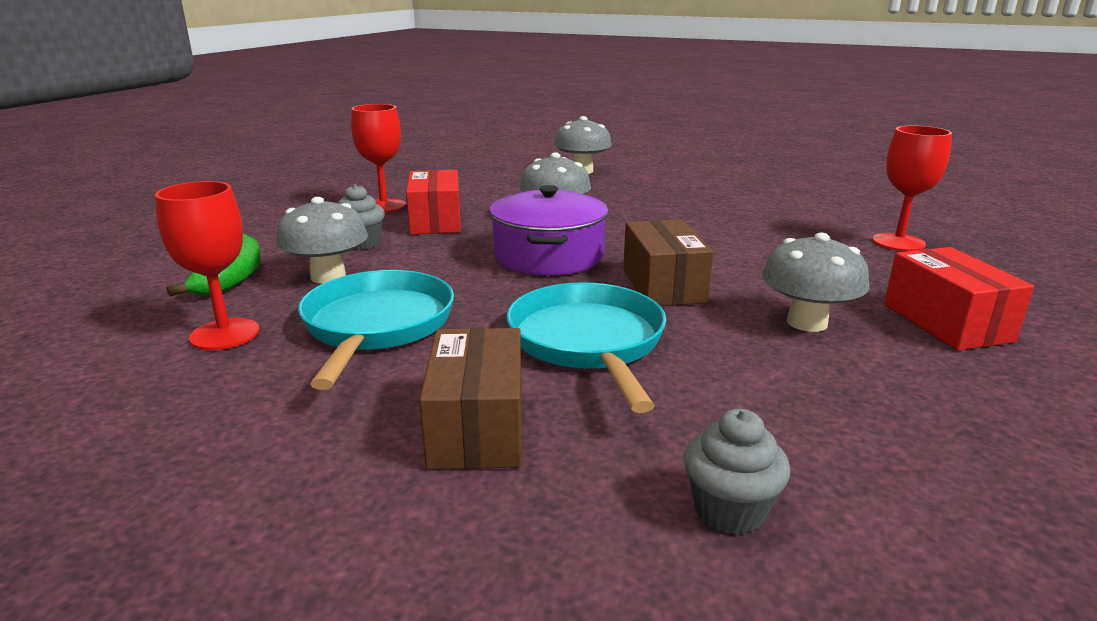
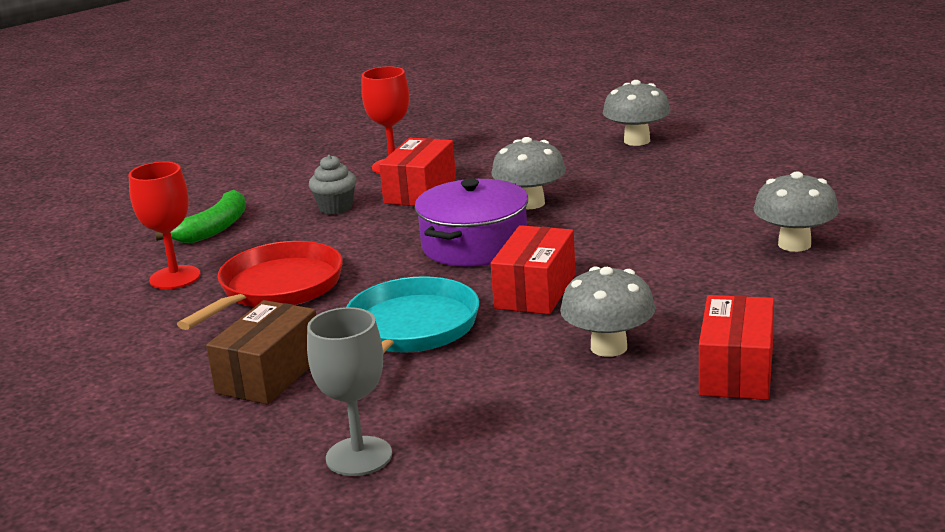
camera: 30 degrees right, 0 degrees up
grey mushroom [276,197,368,284] -> grey mushroom moved to [754,171,839,252]
turquoise pan [298,270,454,390] -> red pan [177,241,343,330]
brown box [623,219,714,306] -> red box [491,225,576,314]
grey cupcake [684,409,790,535] -> grey goblet [307,307,392,476]
red goblet [872,126,952,251] -> none

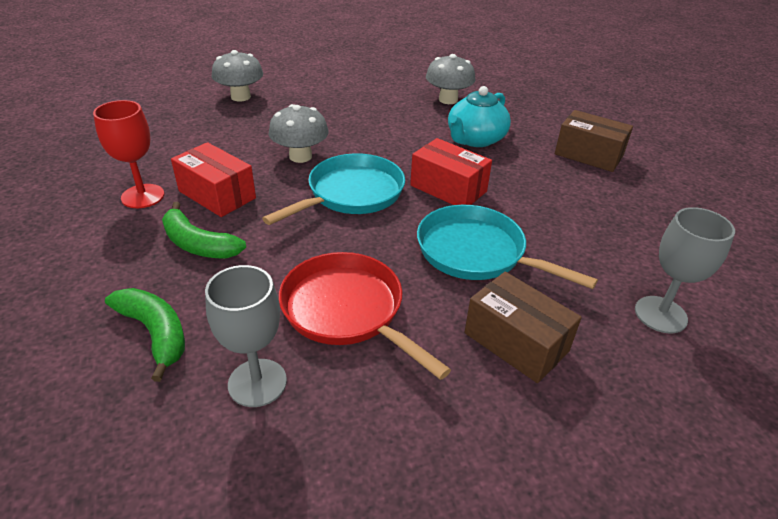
camera: 75 degrees left, 15 degrees up
red goblet [129,162,201,289] -> grey goblet [205,265,287,407]
grey cupcake [309,155,357,215] -> green banana [162,202,246,259]
purple pot [415,179,528,267] -> turquoise pan [262,153,405,225]
grey mushroom [560,266,656,357] -> none
red box [699,295,774,400] -> brown box [555,110,633,172]
none -> turquoise teapot [448,86,511,147]

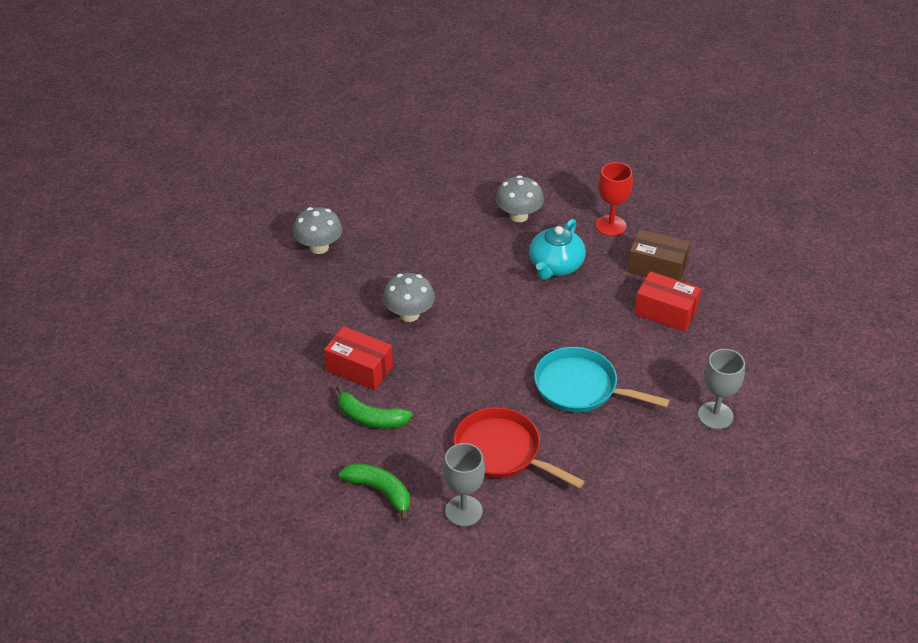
camera: 10 degrees left, 5 degrees up
red goblet [93,100,164,208] -> red goblet moved to [596,162,633,236]
turquoise pan [262,153,405,225] -> none
red box [410,138,492,205] -> red box moved to [634,271,701,332]
brown box [465,272,582,383] -> none

